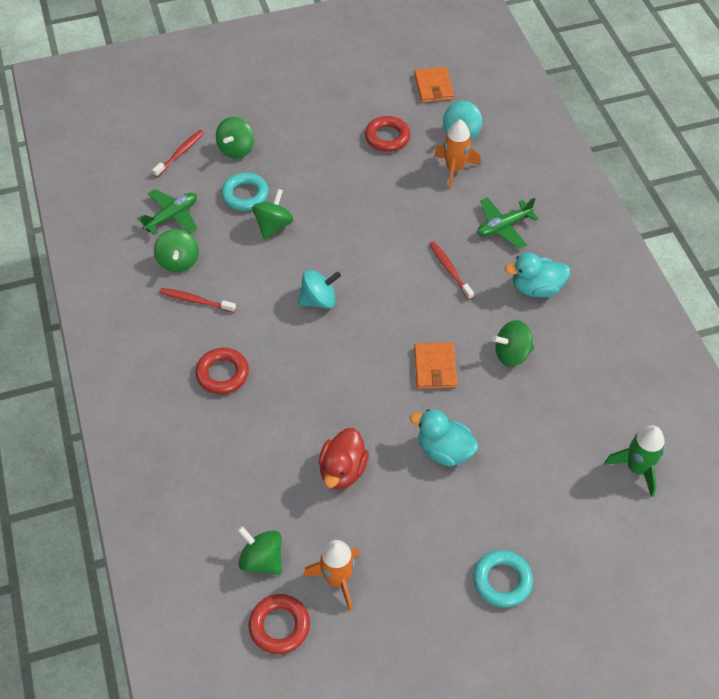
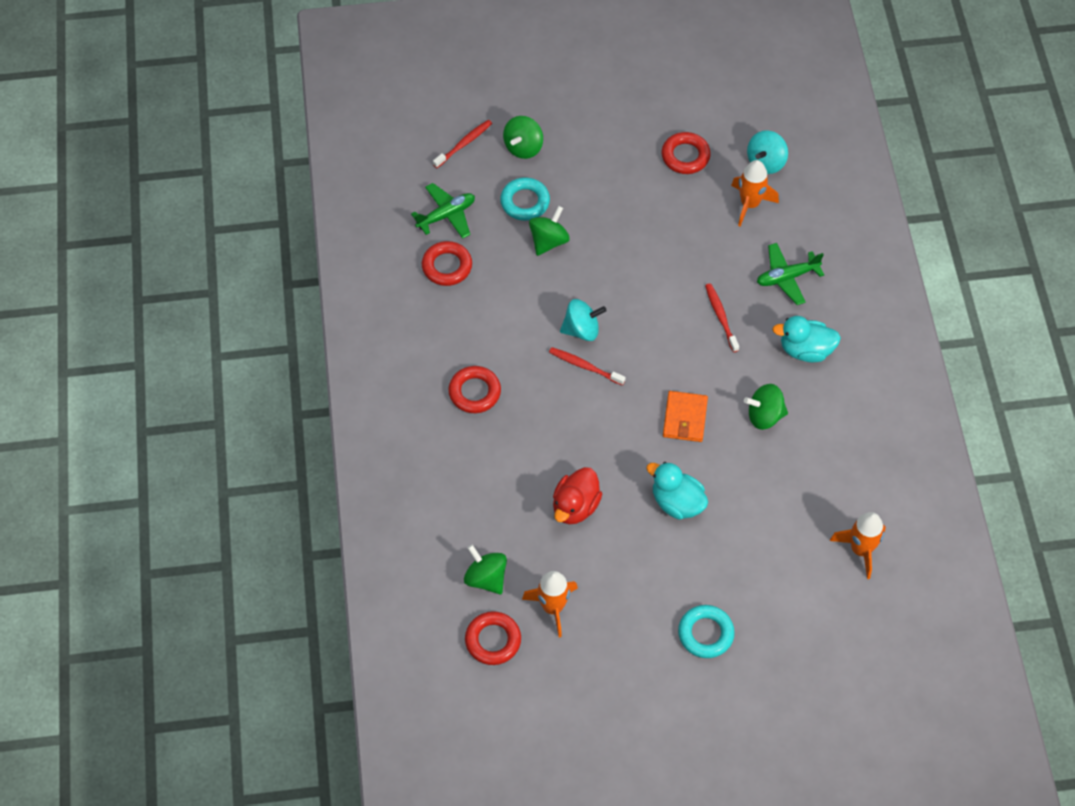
camera: 10 degrees right, 5 degrees up
green spinning top [154,229,199,272] -> red ring [422,241,472,286]
red toothbrush [159,288,236,313] -> red toothbrush moved to [549,347,626,386]
orange wallet [414,67,454,103] -> none
green rocket [604,425,665,497] -> orange rocket [830,512,886,579]

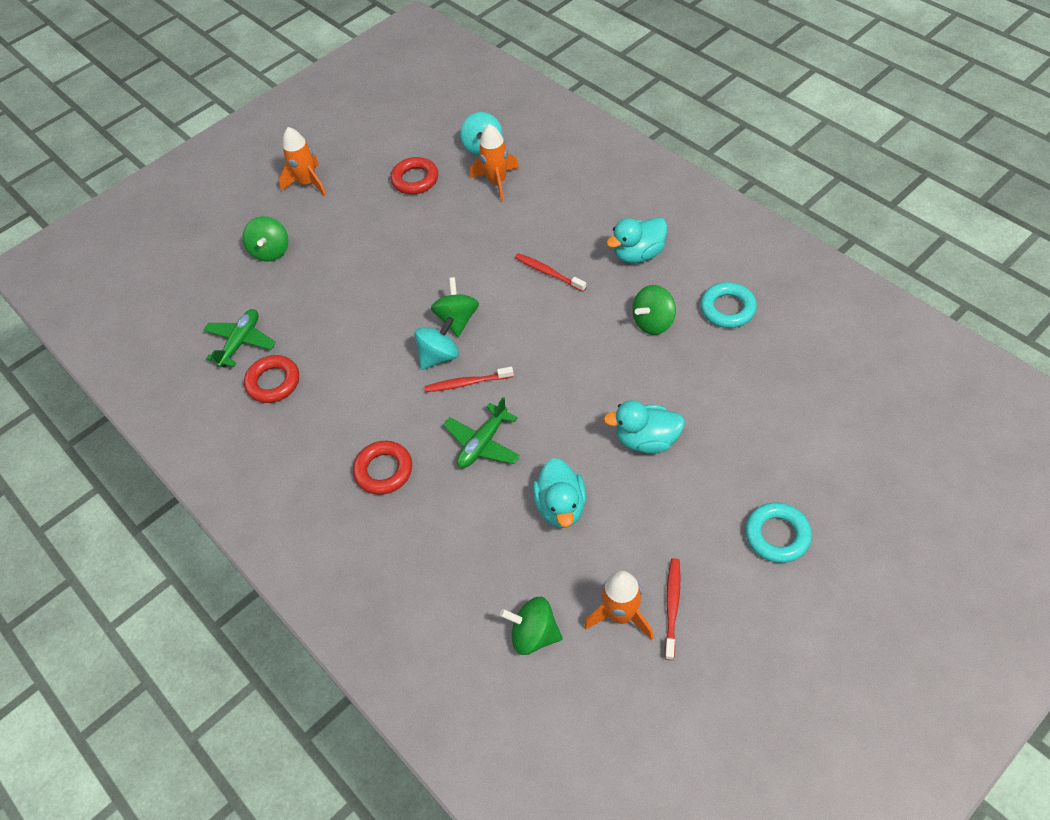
camera: 30 degrees left, 5 degrees down
red toothbrush [433,120,492,168] -> red toothbrush moved to [665,558,680,660]
red ring [465,611,521,665] -> none
turquoise ring [500,177,550,221] -> turquoise ring moved to [700,282,757,328]
green spinning top [529,206,570,256] -> green spinning top moved to [431,277,479,337]
red duck [553,467,602,525] -> turquoise duck [533,458,587,528]
orange wallet [663,391,708,442] -> none
green plane [757,243,824,305] -> green plane moved to [443,397,520,468]
orange rocket [830,512,886,579] -> orange rocket moved to [279,127,326,196]

